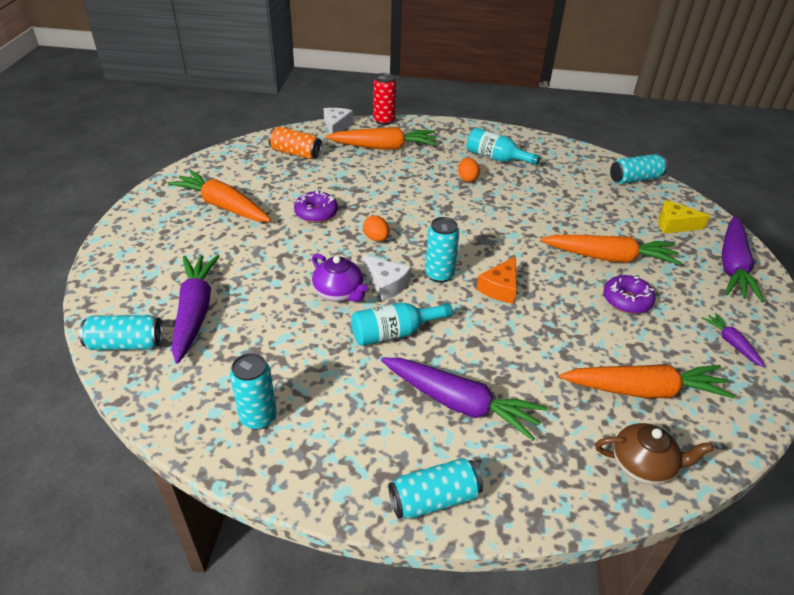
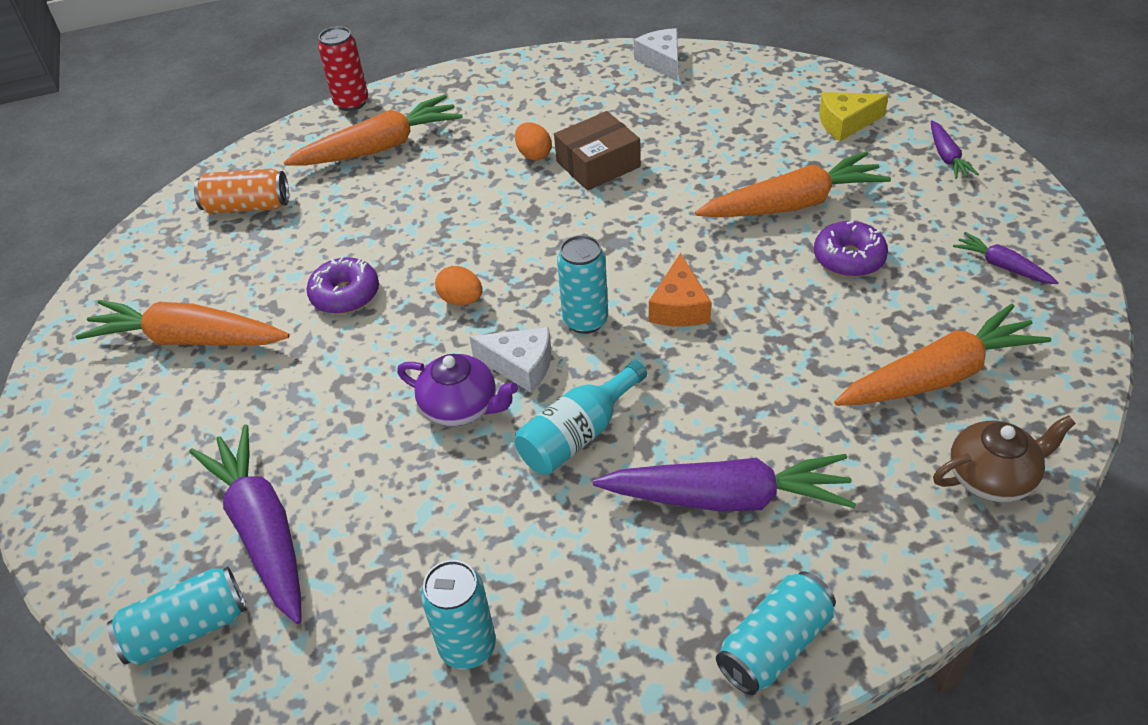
camera: 20 degrees left, 5 degrees up
white cheese [324,108,353,134] -> white cheese moved to [634,28,678,81]
turquoise bottle [467,128,540,166] -> none
turquoise can [610,154,668,184] -> none
purple carrot [722,216,765,303] -> purple carrot [931,120,979,179], size x0.49
none -> brown box [554,111,641,190]

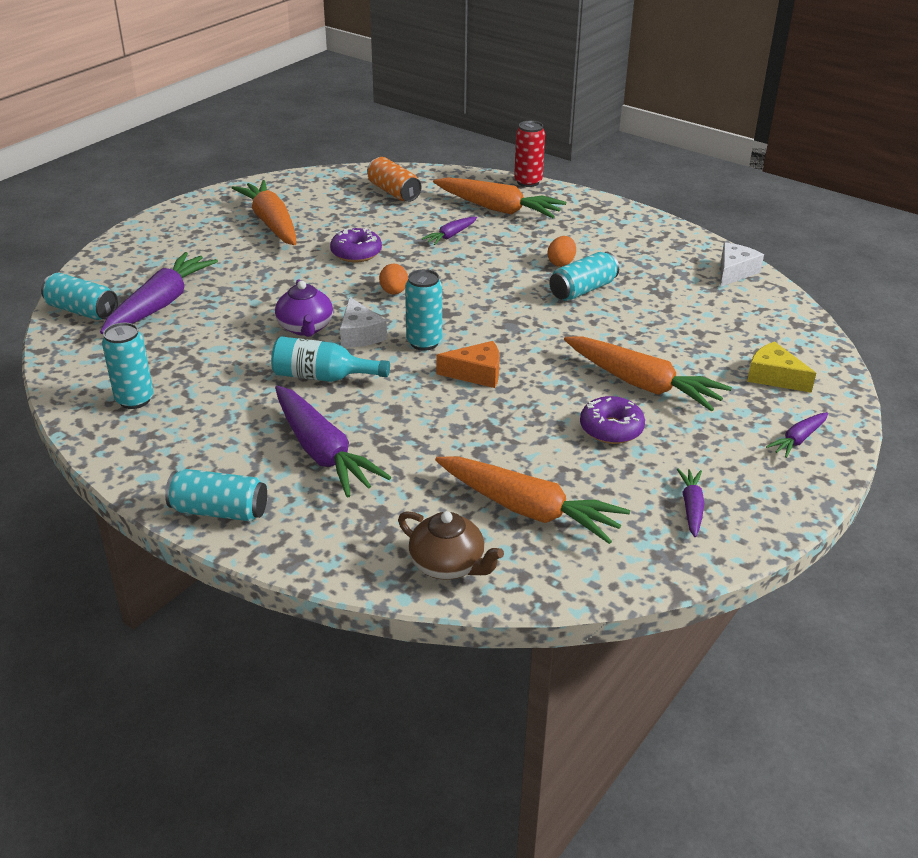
camera: 50 degrees right, 10 degrees down
brown box [554,111,641,190] -> turquoise can [549,252,619,301]
orange cheese [649,253,711,326] -> orange cheese turned 150 degrees counterclockwise [436,341,500,388]
none -> purple carrot [422,217,477,245]

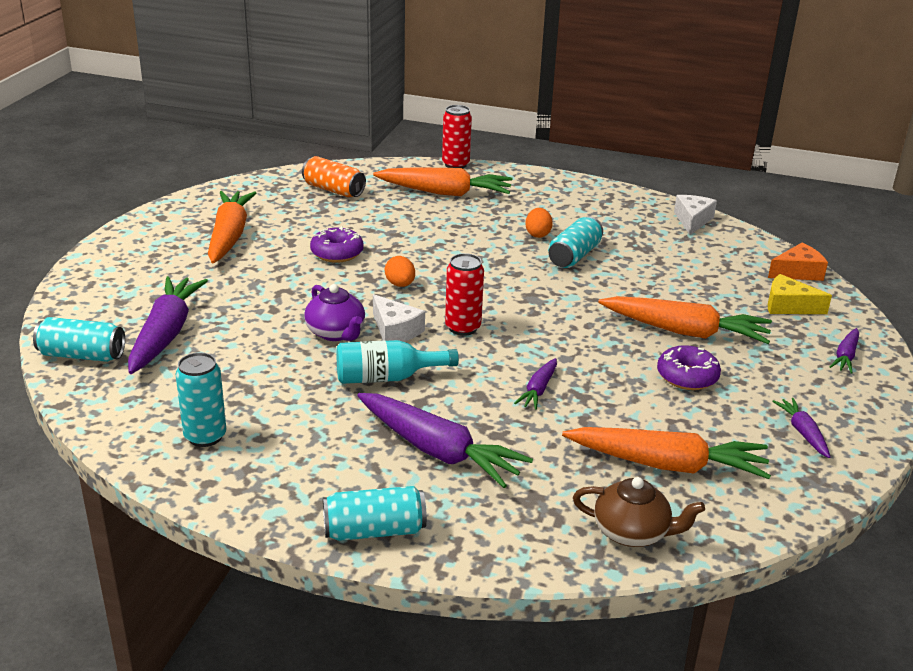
camera: 20 degrees left, 5 degrees down
orange carrot [231,180,296,245] -> orange carrot turned 45 degrees clockwise [208,191,256,264]
turquoise can [405,269,442,351] -> red can [445,253,484,336]
purple carrot [422,217,477,245] -> purple carrot moved to [514,358,557,410]
orange cheese [436,341,500,388] -> orange cheese moved to [768,243,828,281]

